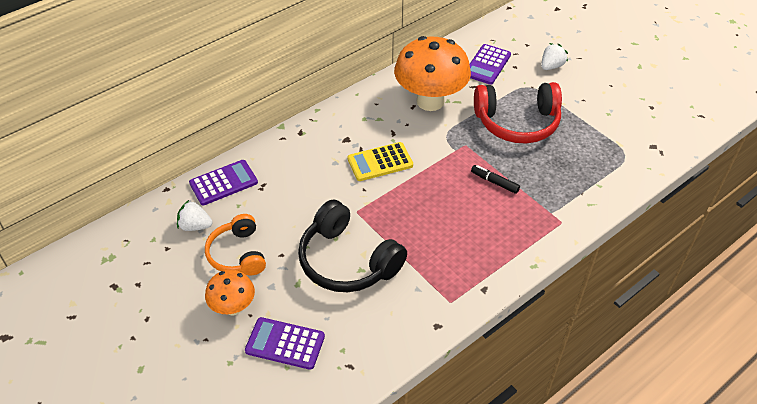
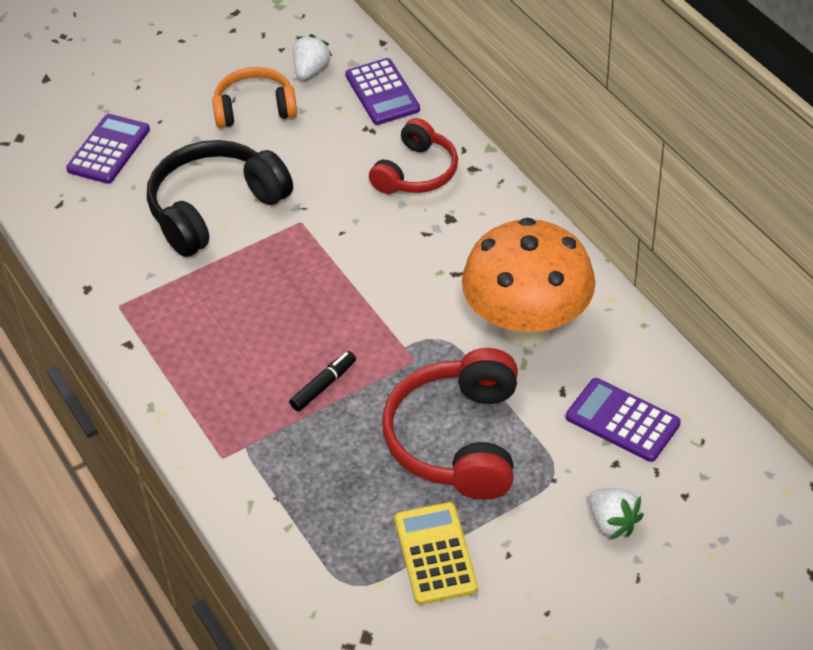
camera: 100 degrees right, 0 degrees up
orange mushroom [205,270,255,316] -> none
yellow calculator [348,142,413,181] -> yellow calculator moved to [395,502,478,605]
none -> red headphones [369,118,458,194]

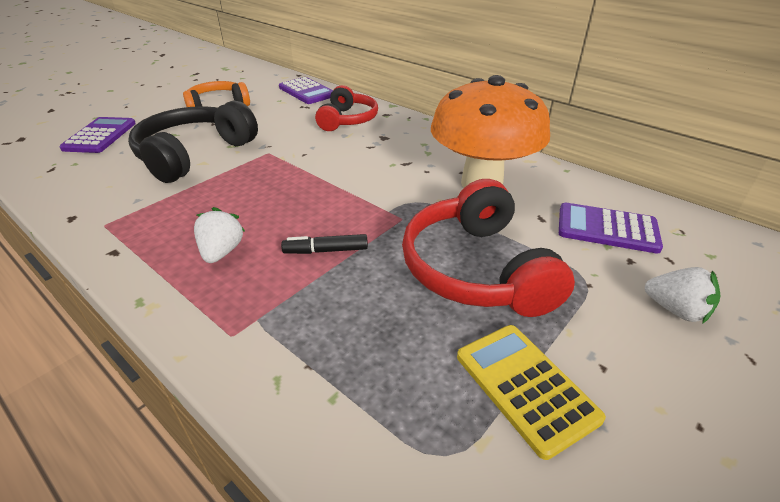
camera: 20 degrees left, 10 degrees down
black marker [289,351,356,411] -> black marker turned 120 degrees counterclockwise [281,234,368,254]
white strawberry [293,34,332,80] -> white strawberry moved to [194,207,245,263]

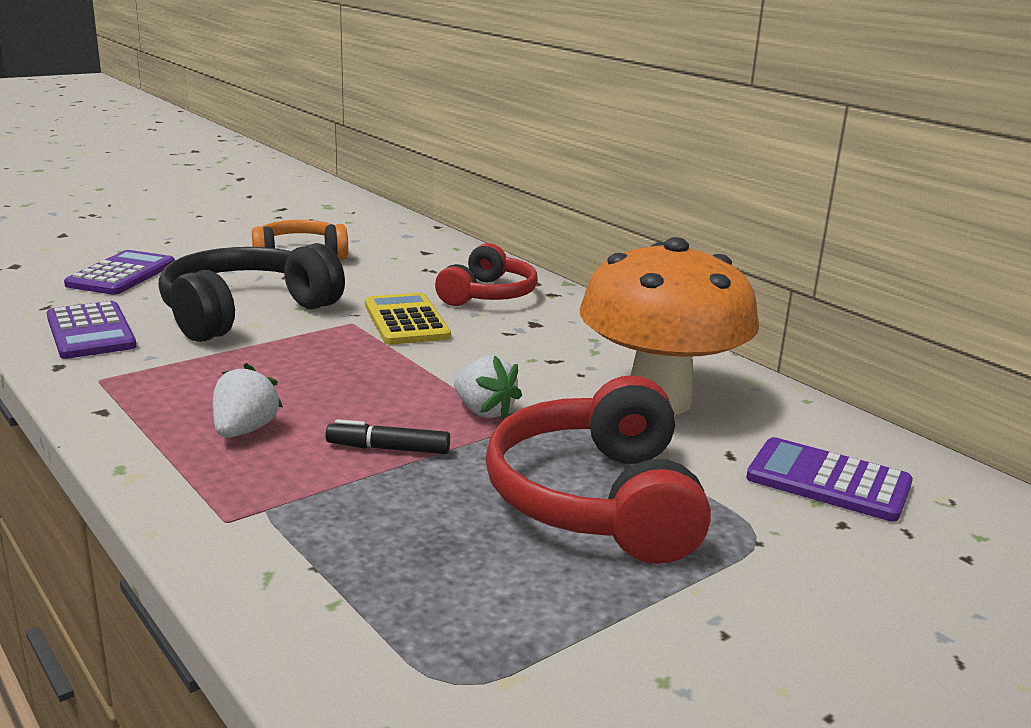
camera: 10 degrees right, 15 degrees down
purple calculator [279,77,333,104] -> purple calculator moved to [47,301,137,359]
yellow calculator [457,325,606,460] -> yellow calculator moved to [365,293,451,345]
white strawberry [645,267,721,324] -> white strawberry moved to [454,355,522,419]

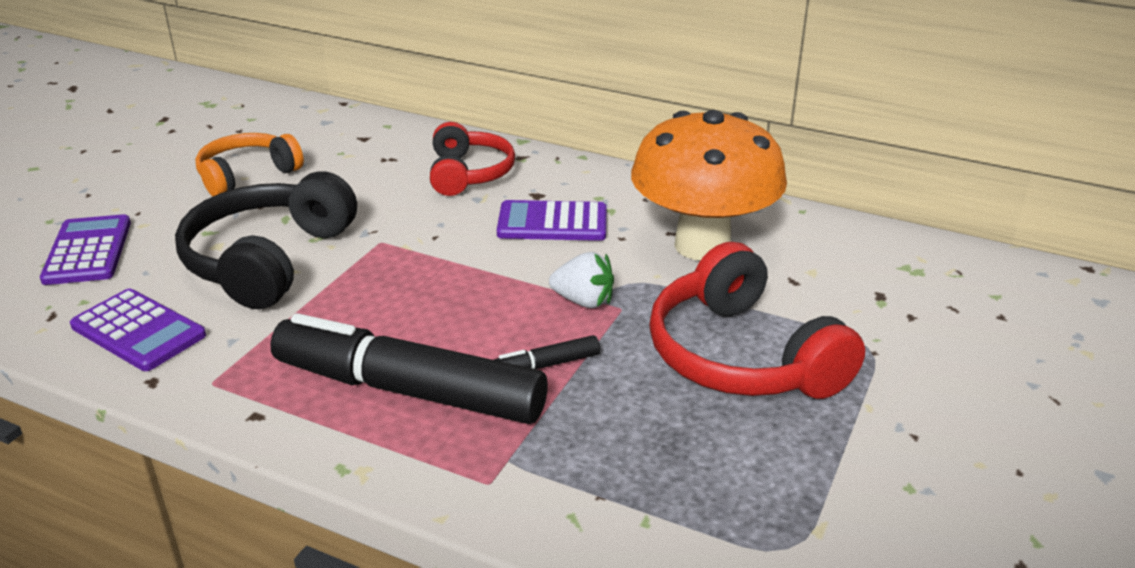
camera: 25 degrees left, 10 degrees up
white strawberry [213,363,283,438] -> black marker [270,313,548,424]
yellow calculator [365,293,451,345] -> none
purple calculator [746,437,913,522] -> purple calculator moved to [497,200,607,241]

